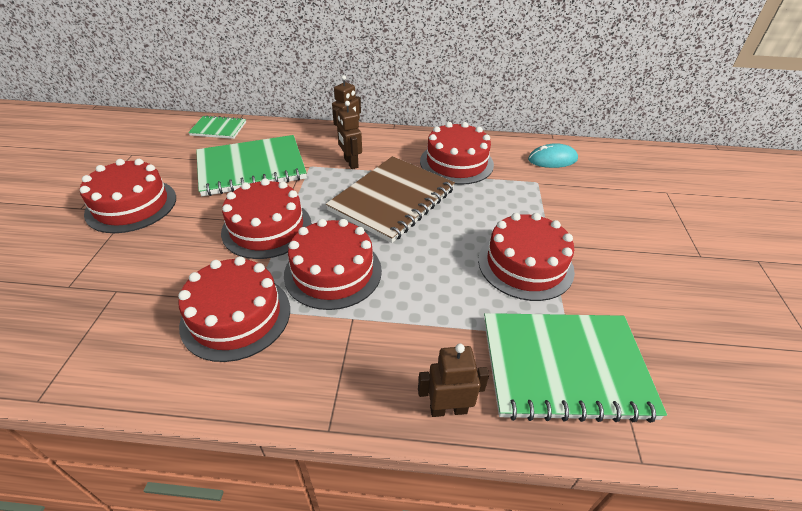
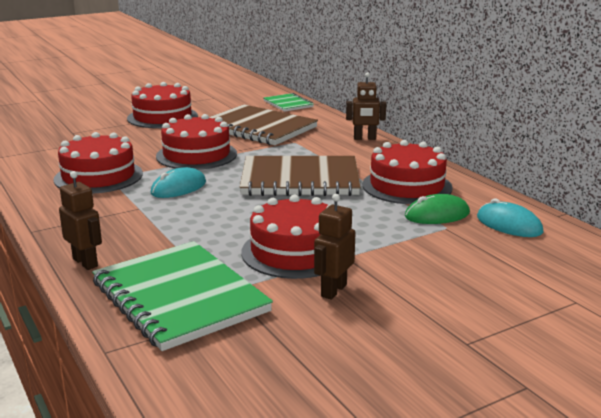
camera: 55 degrees right, 20 degrees down
green notebook [196,135,307,196] -> brown notebook [209,105,318,145]
red cake [284,219,382,310] -> turquoise mouse [151,167,206,198]
brown robot [337,101,362,169] -> brown robot moved to [314,194,356,300]
none -> green mouse [405,194,470,224]

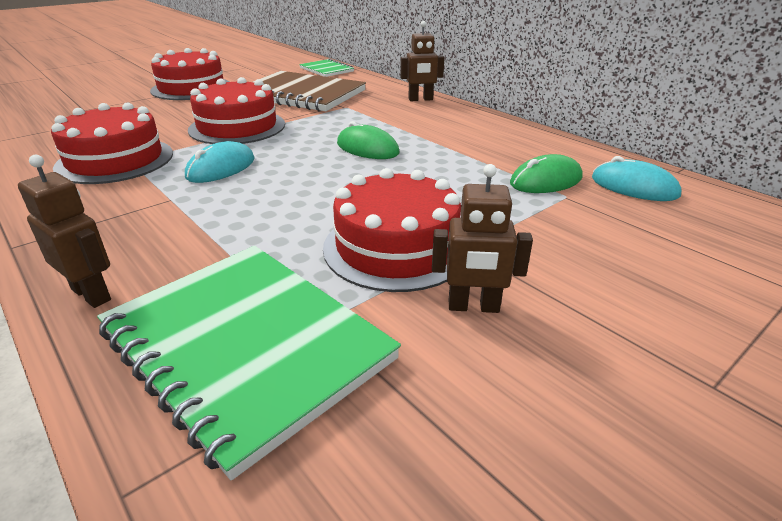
camera: 10 degrees left, 10 degrees up
brown notebook [240,156,361,196] -> green mouse [337,121,399,159]
brown robot [314,194,356,300] -> brown robot turned 105 degrees counterclockwise [432,164,533,313]
red cake [362,140,453,204] -> none

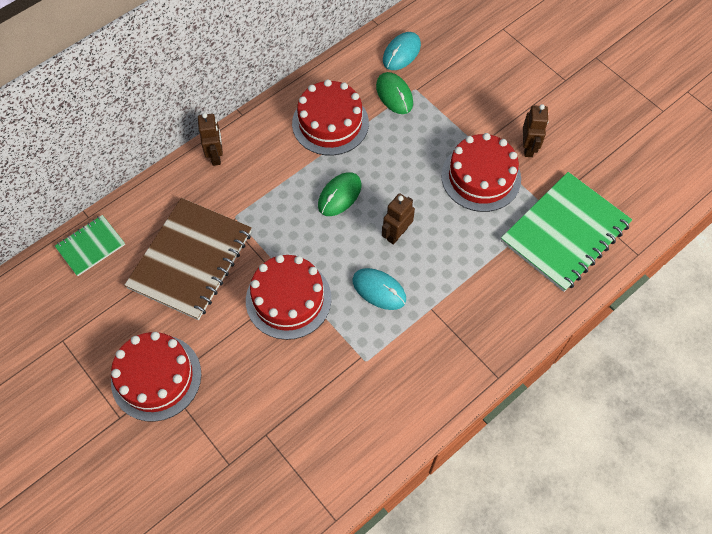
camera: 90 degrees left, 30 degrees up
brown robot [18,155,111,308] -> brown robot moved to [382,193,415,245]
red cake [51,102,173,184] -> red cake moved to [292,79,369,155]

